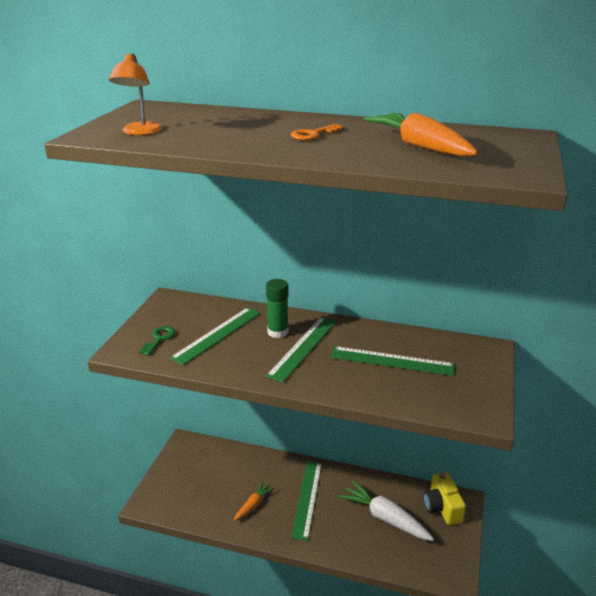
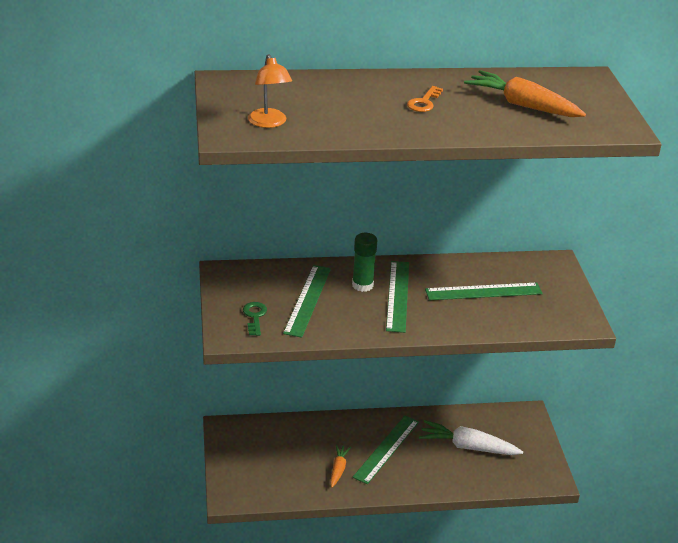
camera: 25 degrees left, 5 degrees up
green ruler [291,461,322,541] -> green ruler turned 45 degrees clockwise [353,416,419,484]
yellow camera [423,472,466,525] -> none

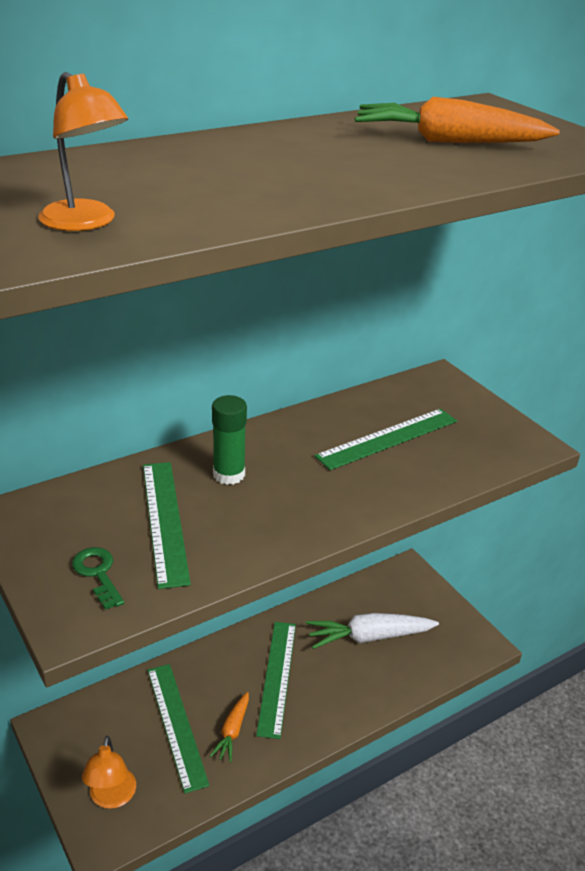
camera: 25 degrees left, 0 degrees up
orange carrot [330,445,351,488] -> orange carrot turned 150 degrees counterclockwise [210,692,249,763]
green ruler [386,261,409,333] -> green ruler moved to [148,664,209,794]
orange key [407,86,443,112] -> none
none -> orange lamp [82,736,136,809]

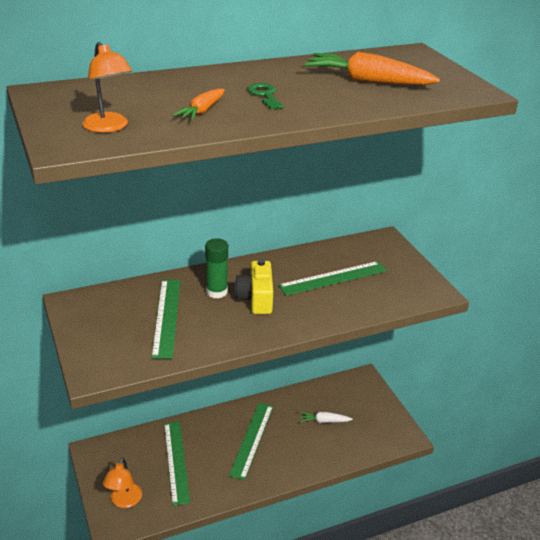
camera: 10 degrees right, 0 degrees up
green key [72,547,124,610] -> green key moved to [247,83,284,110]
orange carrot [210,692,249,763] -> orange carrot moved to [173,88,225,121]
white carrot [306,613,439,649] -> white carrot [299,412,353,423], size x0.56
none -> yellow camera [235,259,273,314]

